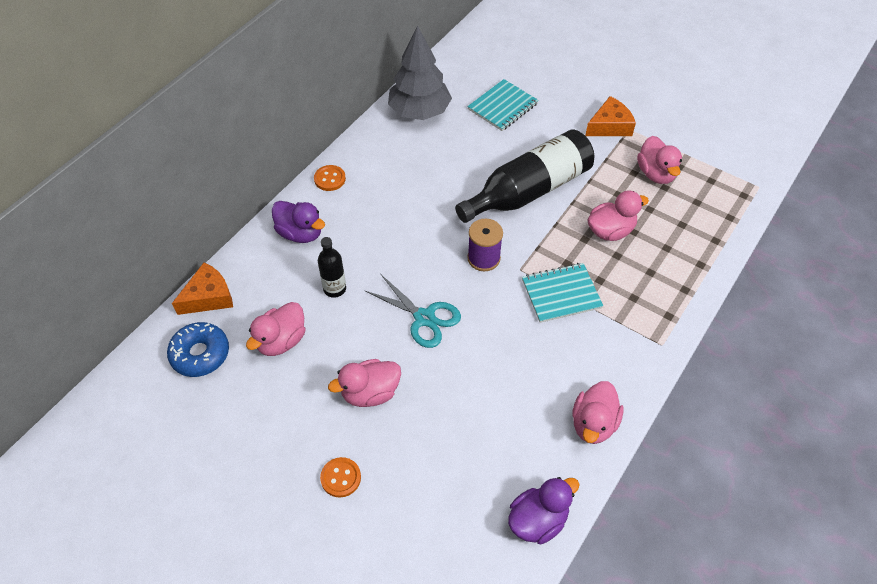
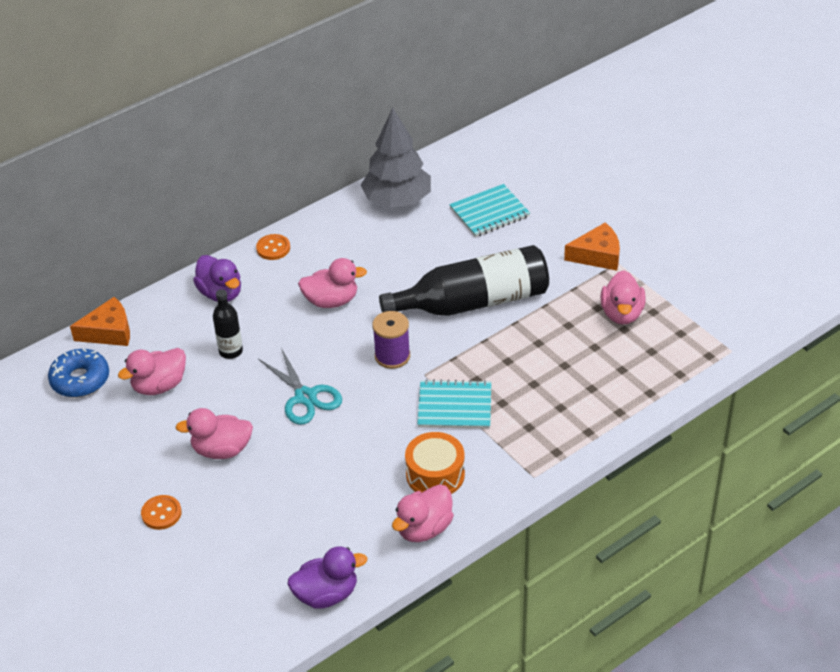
camera: 20 degrees right, 10 degrees down
pink duck [588,190,649,241] -> pink duck moved to [298,258,367,308]
none -> orange drum [405,432,465,494]

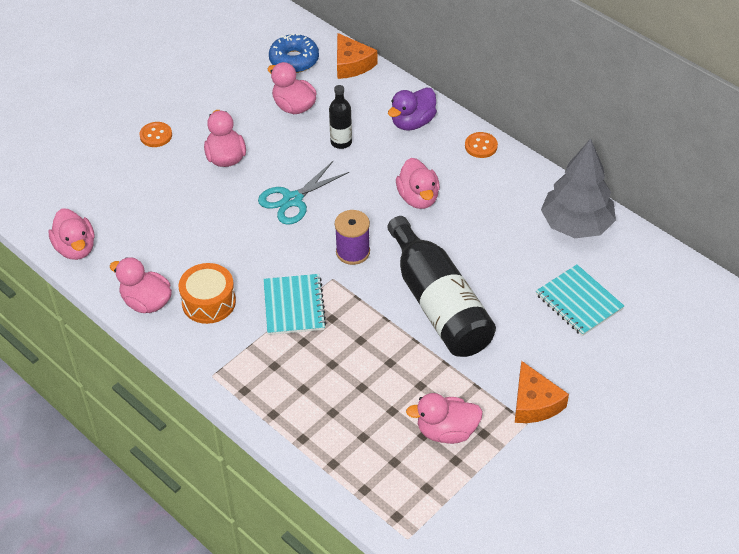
camera: 80 degrees right, 5 degrees up
purple duck [287,546,367,609] -> pink duck [49,208,95,260]

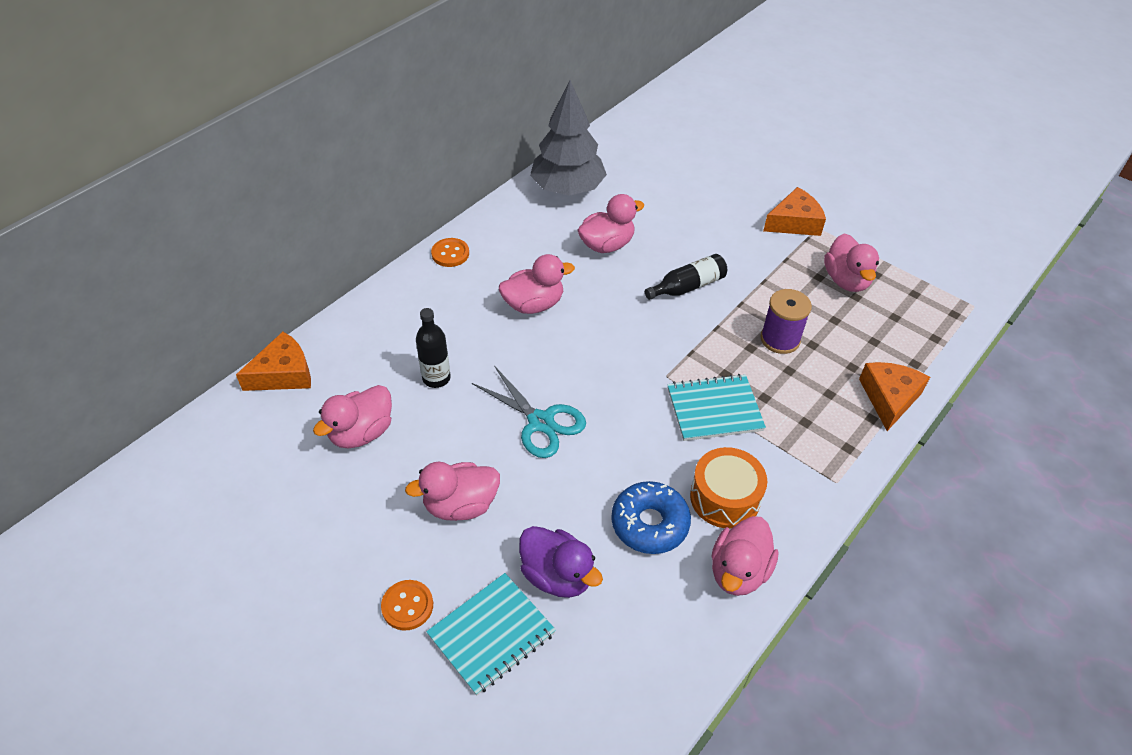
camera: 95 degrees left, 0 degrees up
pink duck [49,208,95,260] -> pink duck moved to [578,194,644,253]
blue donut [269,33,319,73] -> blue donut moved to [611,481,691,554]
purple spool [335,210,370,265] -> purple spool moved to [760,289,812,354]
black bottle [387,216,496,357] -> black bottle [645,254,727,300], size x0.48
purple duck [388,87,437,131] -> purple duck moved to [519,526,603,598]
turquoise notebook [536,265,624,336] -> turquoise notebook moved to [426,573,556,696]
none -> orange cheese [859,362,930,431]

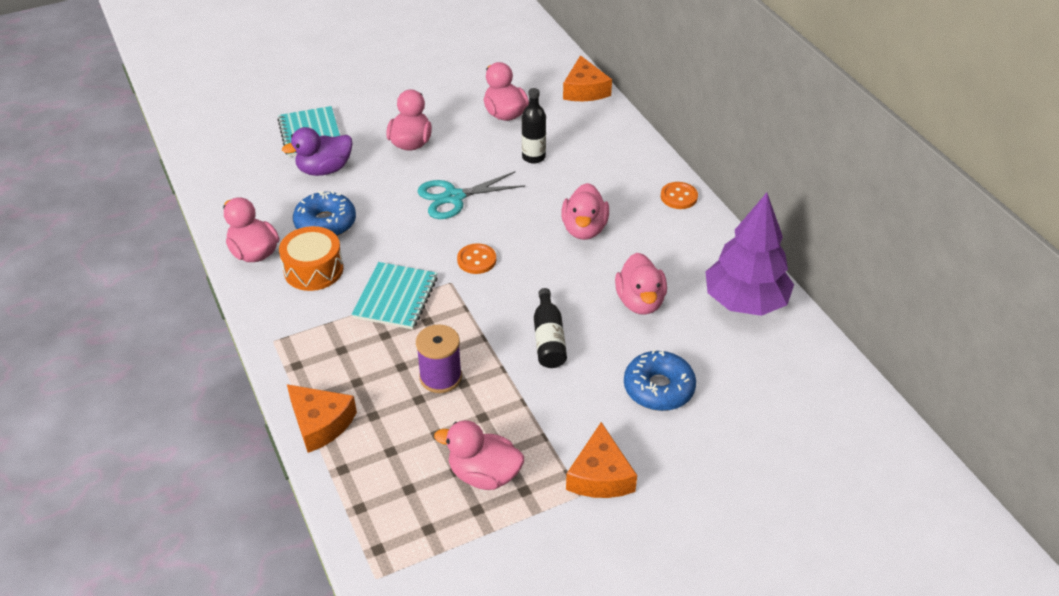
camera: 115 degrees right, 5 degrees down
orange button [381,580,433,630] -> orange button moved to [457,243,496,274]
grey tree [530,80,607,196] -> purple tree [706,193,794,316]
none -> blue donut [624,350,696,411]

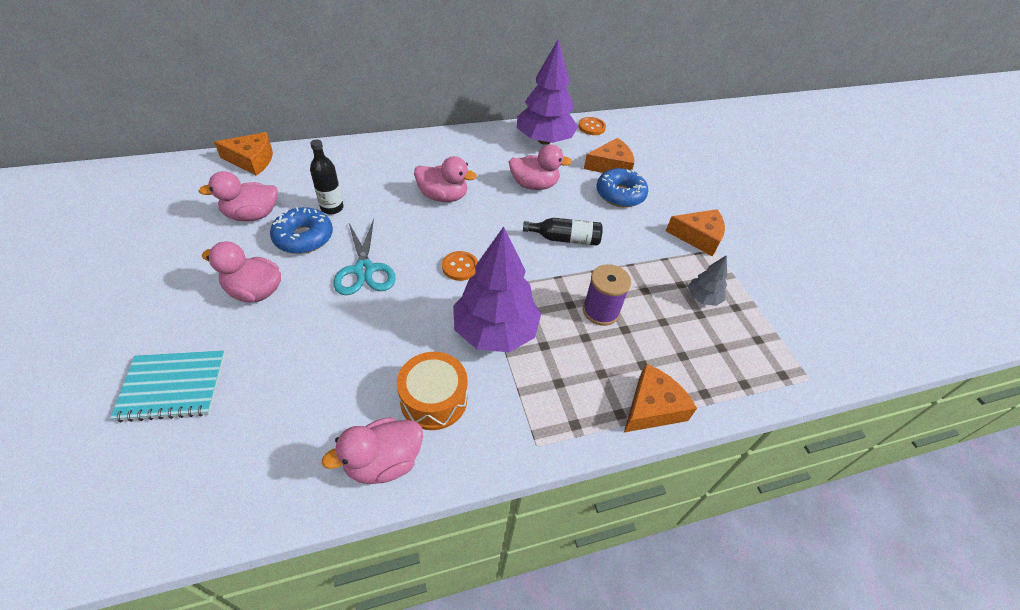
camera: 85 degrees left, 5 degrees up
purple duck [282,127,352,176] -> none
blue donut [293,191,356,236] -> blue donut moved to [270,207,333,254]
turquoise notebook [351,262,438,330] -> purple tree [453,226,541,352]
pink duck [434,420,524,490] -> grey tree [688,255,727,306]
orange button [661,182,698,209] -> orange button moved to [578,117,606,135]
none -> orange cheese [584,138,634,173]

